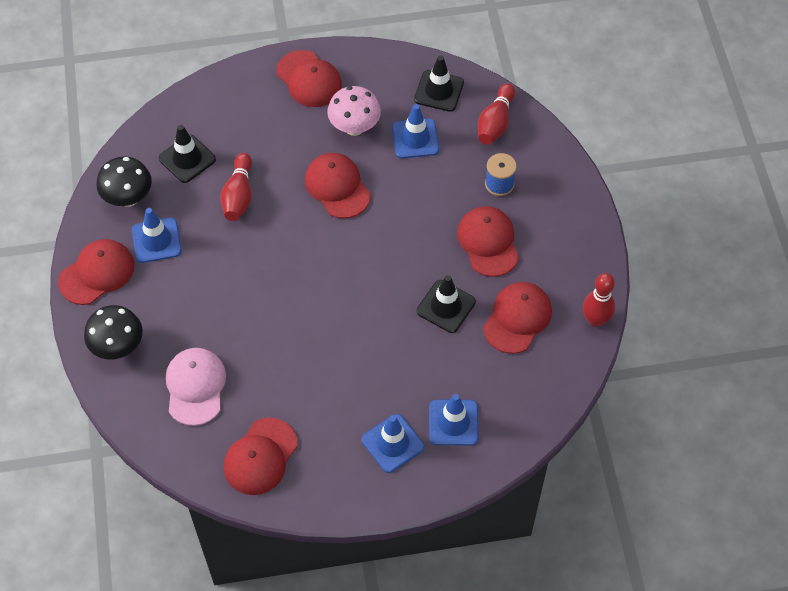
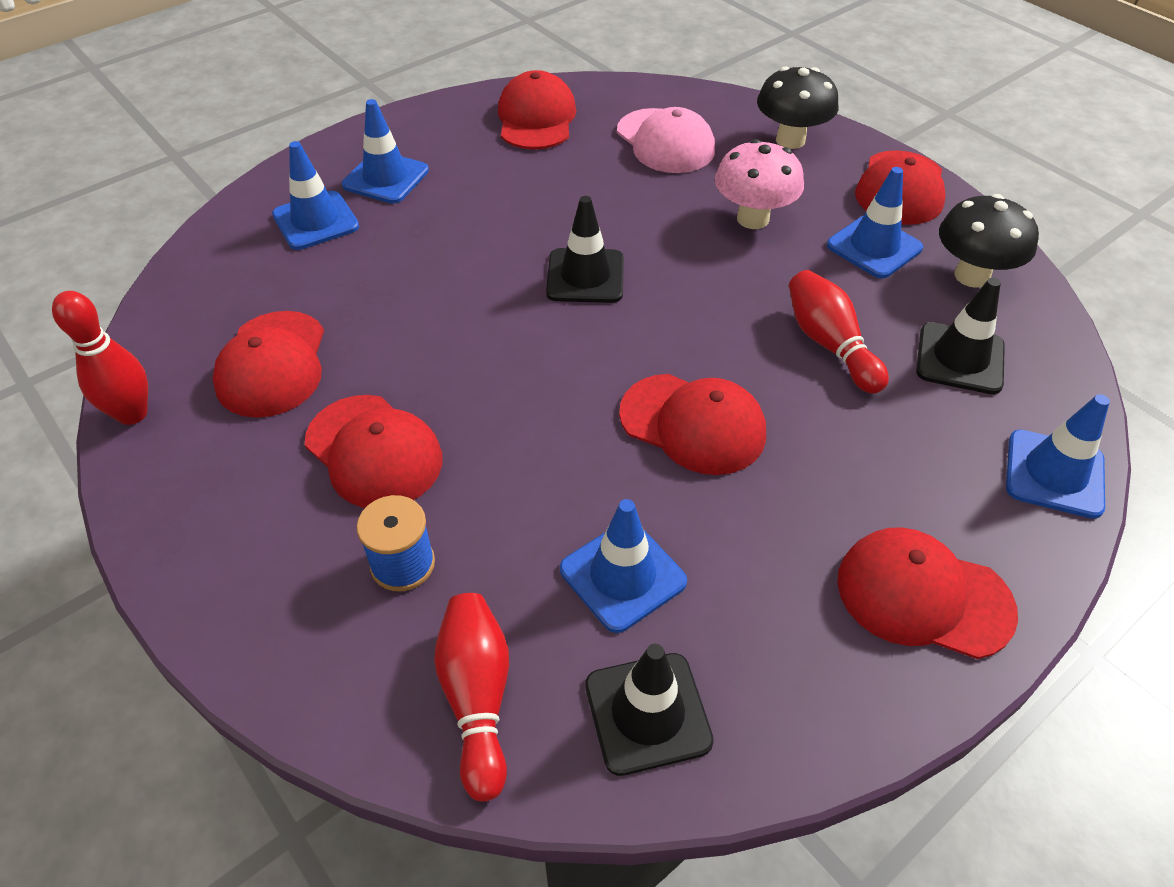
camera: 150 degrees right, 10 degrees down
pink mushroom [327,86,381,136] -> pink mushroom moved to [715,139,804,229]
black traffic cone [417,275,476,333] -> black traffic cone moved to [546,196,624,303]
none -> blue traffic cone [1006,394,1110,519]

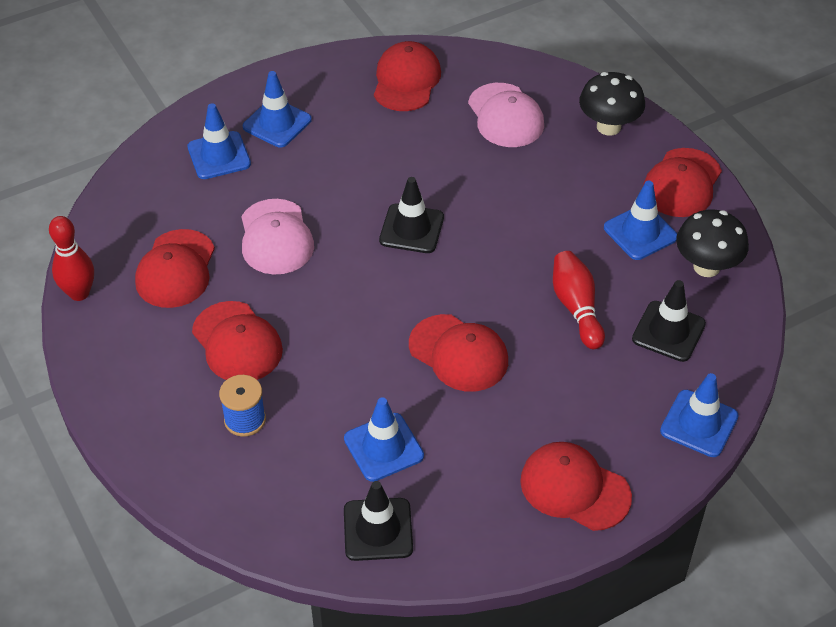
camera: 10 degrees right, 0 degrees up
red bowling pin [434,593,509,802] -> none
pink mushroom [715,139,804,229] -> none
none -> pink cap [241,199,314,275]

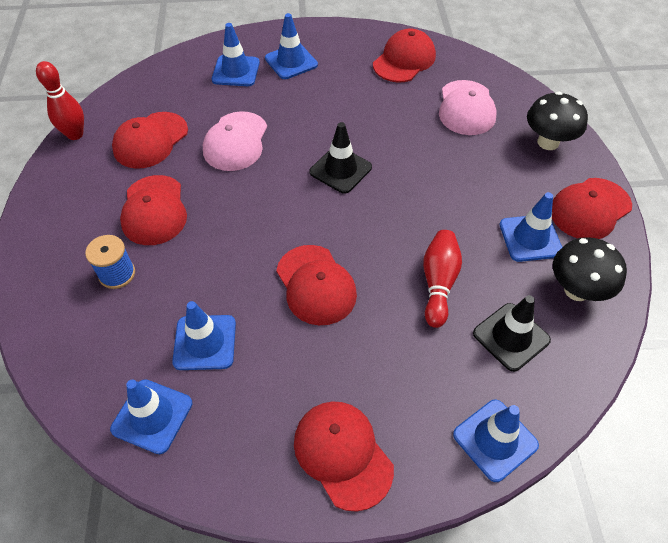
camera: 25 degrees right, 5 degrees up
black traffic cone [344,481,413,561] -> blue traffic cone [110,379,192,454]

